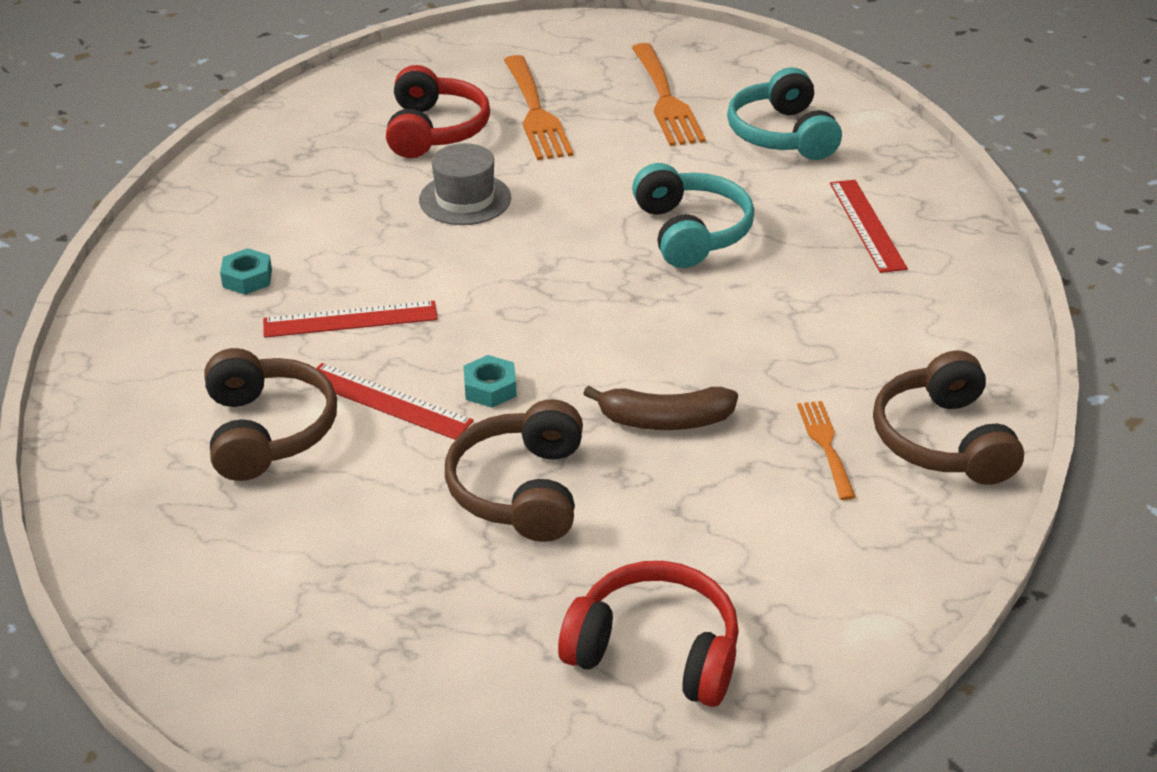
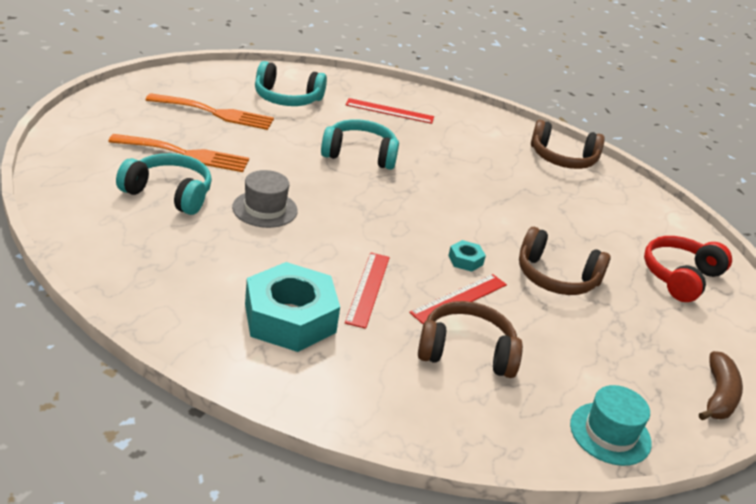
camera: 75 degrees left, 5 degrees down
turquoise nut [220,248,272,295] -> turquoise nut [245,262,340,352], size x2.39
red headphones [386,65,490,158] -> turquoise headphones [116,153,212,215]
brown banana [583,385,738,430] -> brown banana moved to [699,351,743,420]
orange fork [797,401,856,500] -> none
none -> turquoise hat [570,385,652,466]

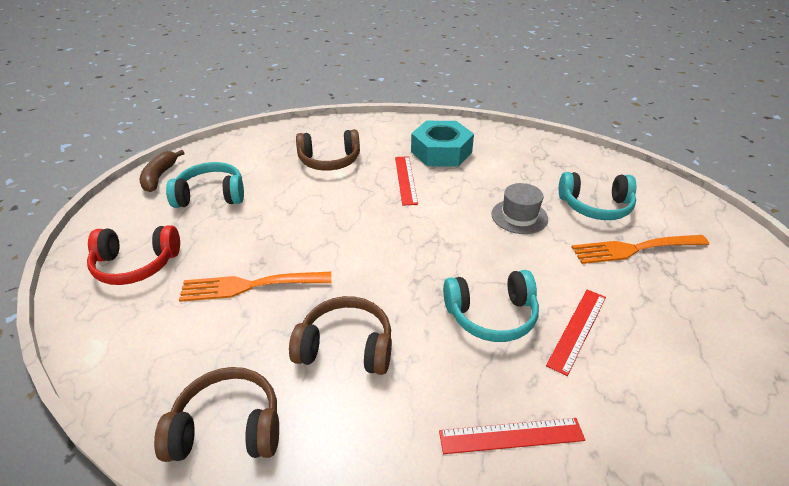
camera: 170 degrees right, 5 degrees up
orange fork [146,93,274,130] -> orange fork moved to [179,272,332,302]
turquoise headphones [255,61,327,106] -> turquoise headphones moved to [166,162,244,208]
red ruler [409,274,507,324] -> red ruler moved to [546,290,606,376]
turquoise nut [448,240,486,272] -> none
brown headphones [519,227,611,295] -> brown headphones moved to [289,296,392,375]
turquoise hat [570,385,652,466] -> none
red headphones [644,236,732,302] -> red headphones turned 60 degrees clockwise [87,225,180,285]

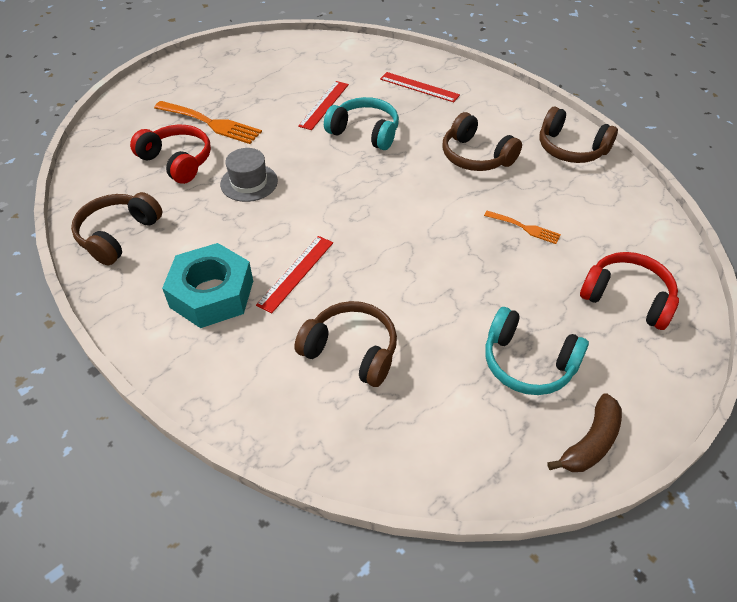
camera: 145 degrees left, 10 degrees up
orange fork [179,272,332,302] -> orange fork [484,211,561,244], size x0.56
red ruler [546,290,606,376] -> red ruler turned 45 degrees counterclockwise [298,81,349,130]
turquoise headphones [559,172,636,220] -> red headphones [130,125,211,184]
none -> brown headphones [71,192,162,265]

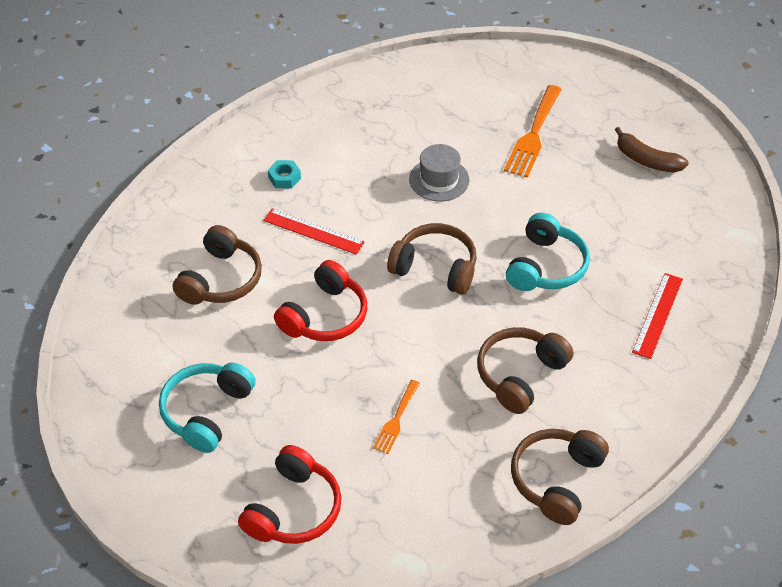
camera: 85 degrees right, 0 degrees up
brown headphones [71,192,162,265] -> brown headphones moved to [387,223,477,295]
red headphones [130,125,211,184] -> red headphones moved to [274,260,367,341]
turquoise nut [162,243,253,328] -> turquoise nut [268,160,301,188], size x0.42
red ruler [298,81,349,130] -> none
brown banana [547,393,622,472] -> brown banana moved to [615,127,689,173]

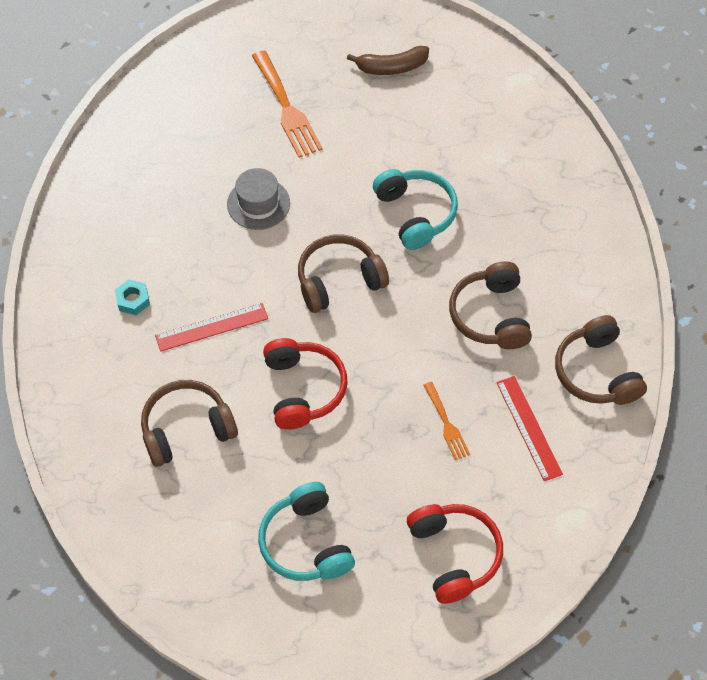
camera: 45 degrees left, 10 degrees up
brown headphones [173,225,262,305] -> brown headphones turned 90 degrees counterclockwise [141,380,238,467]
red ruler [632,273,683,359] -> red ruler moved to [496,376,563,481]

